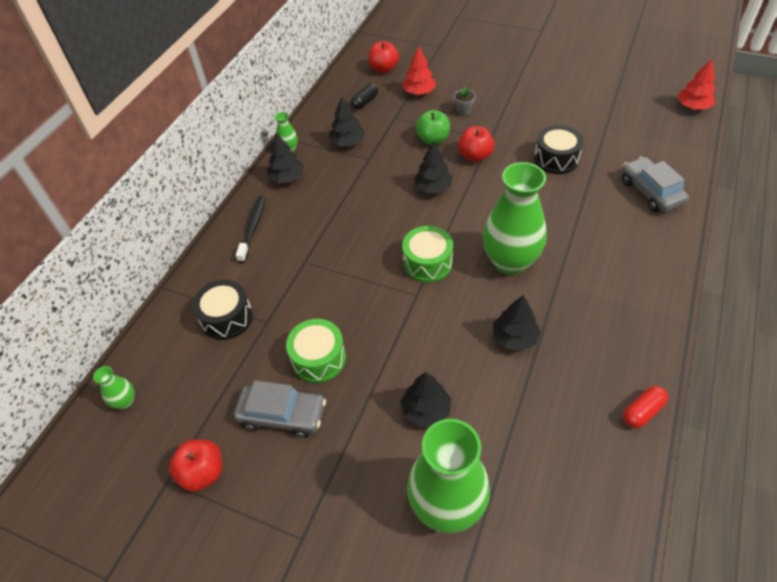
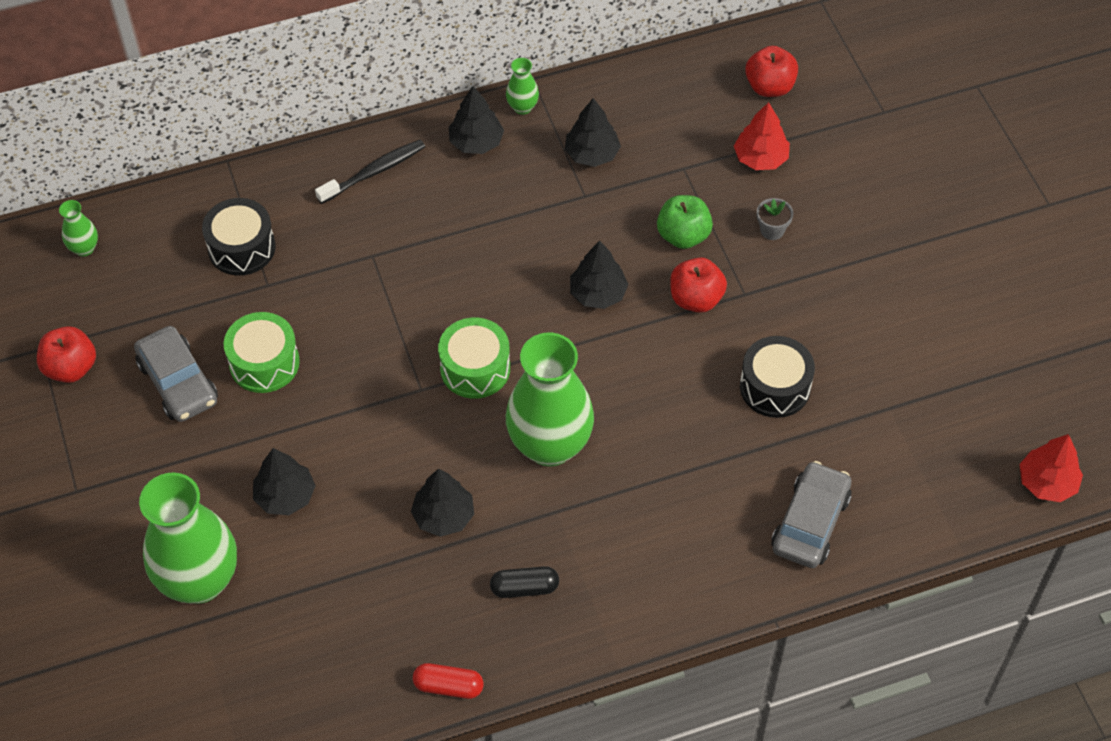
camera: 45 degrees right, 5 degrees up
black capsule [351,83,378,110] -> black capsule moved to [490,566,559,598]

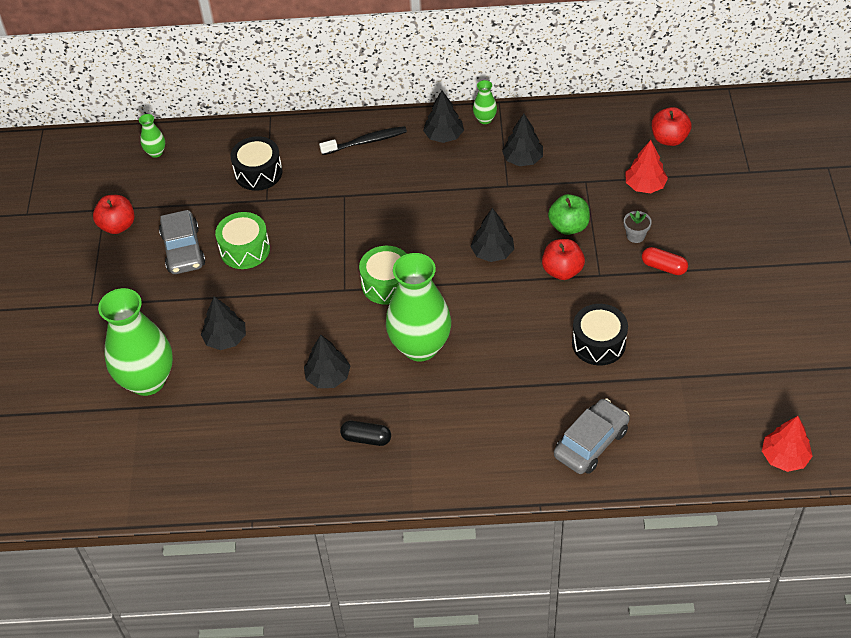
camera: 20 degrees right, 5 degrees down
red capsule [413,663,484,699] -> red capsule moved to [642,247,688,275]

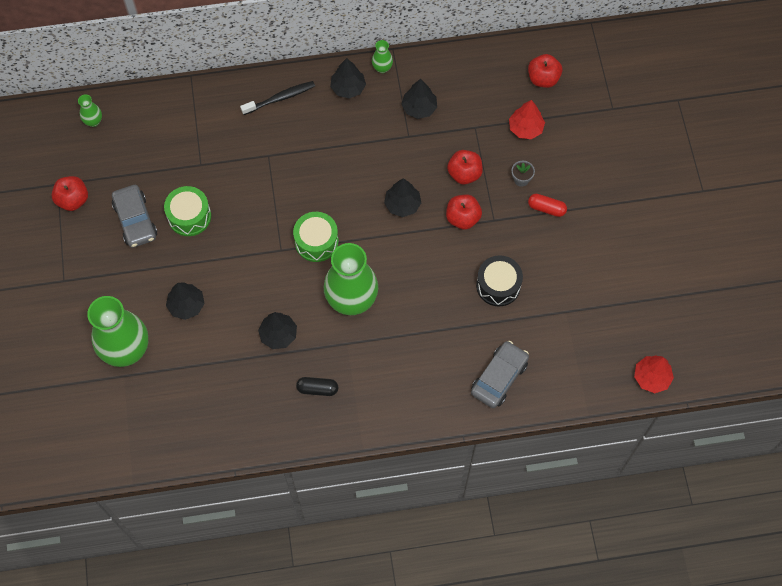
camera: 10 degrees left, 15 degrees up
black drum [230,136,283,191] -> none
green apple [548,194,590,235] -> red apple [447,150,483,184]

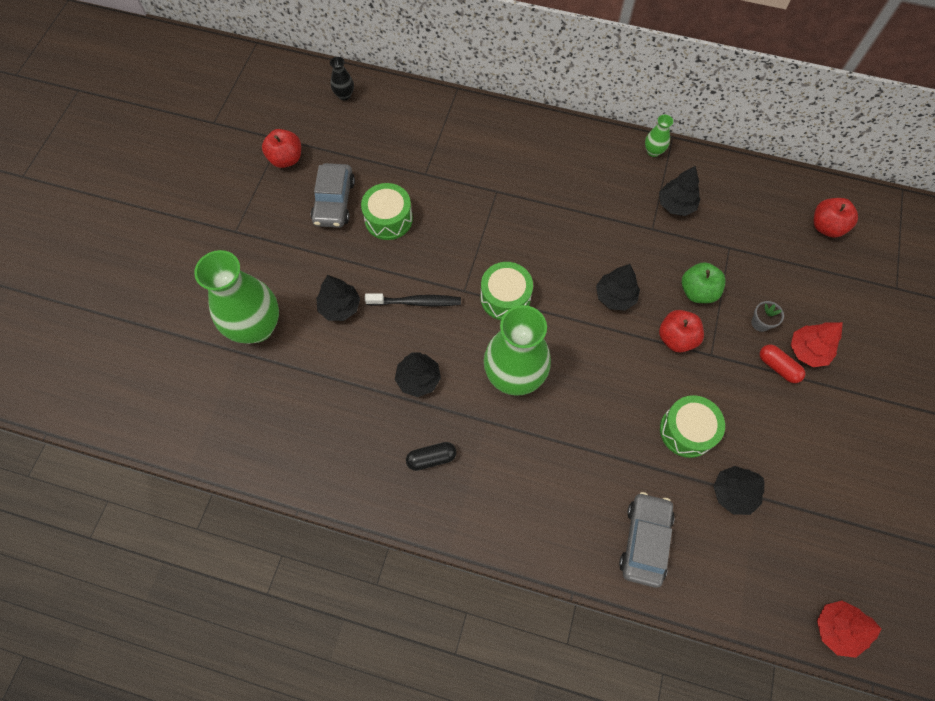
camera: 25 degrees right, 0 degrees up
green vase [78,94,102,127] -> black vase [330,57,354,100]
black toothbrush [240,81,315,115] -> black toothbrush moved to [365,293,461,307]
black capsule [296,377,338,396] -> black capsule turned 45 degrees counterclockwise [406,442,456,471]
black tree [330,58,366,99] -> black tree moved to [713,466,764,515]
red apple [447,150,483,184] -> green apple [682,262,726,303]
grey car [471,341,529,408] -> grey car turned 45 degrees counterclockwise [619,492,675,588]
black drum [476,255,523,307] -> green drum [660,395,725,458]
red tree [509,100,545,139] -> red tree moved to [791,322,843,367]

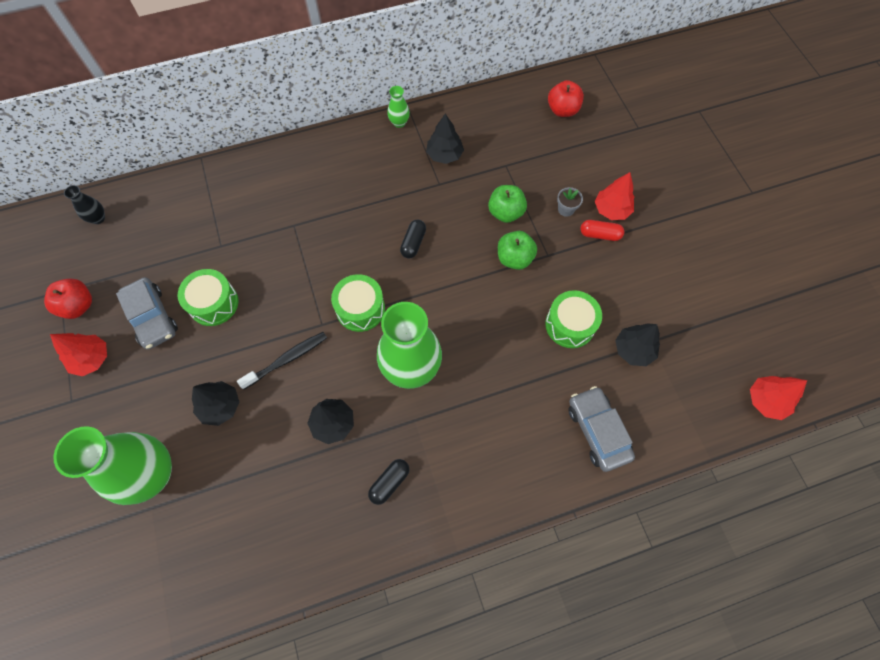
camera: 35 degrees left, 0 degrees up
black tree [596,264,640,311] -> none
red apple [659,310,704,352] -> green apple [498,231,537,270]
none -> red tree [50,333,107,376]
none -> black capsule [400,219,426,259]

